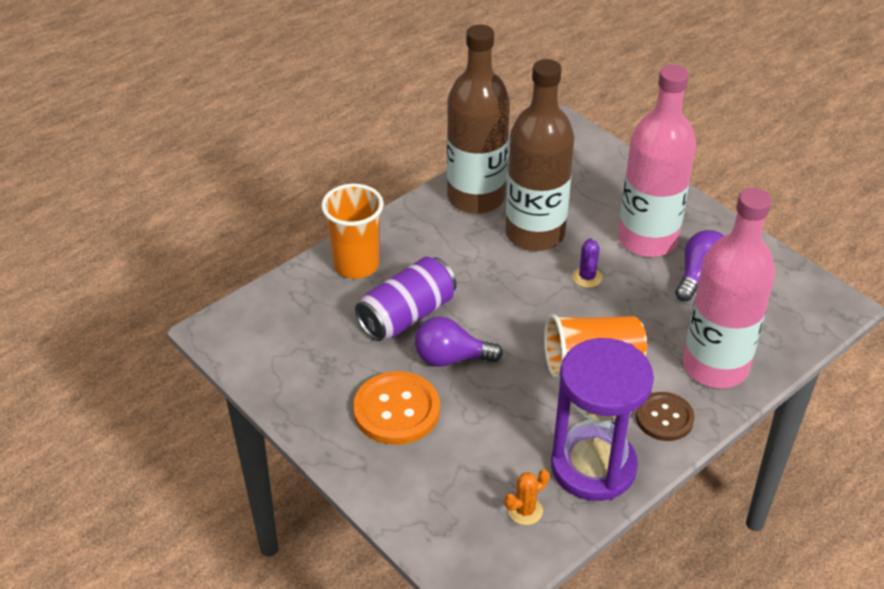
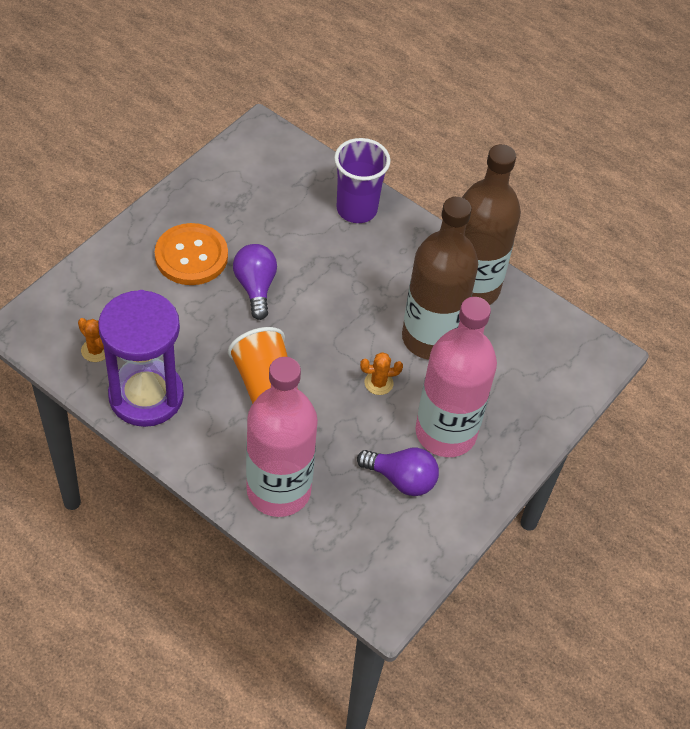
camera: 75 degrees right, 10 degrees up
orange cup [321,184,384,279] -> purple cup [334,138,391,223]
purple can [355,257,457,341] -> none
purple cactus [573,238,602,288] -> orange cactus [360,352,403,395]
brown button [636,392,695,441] -> none

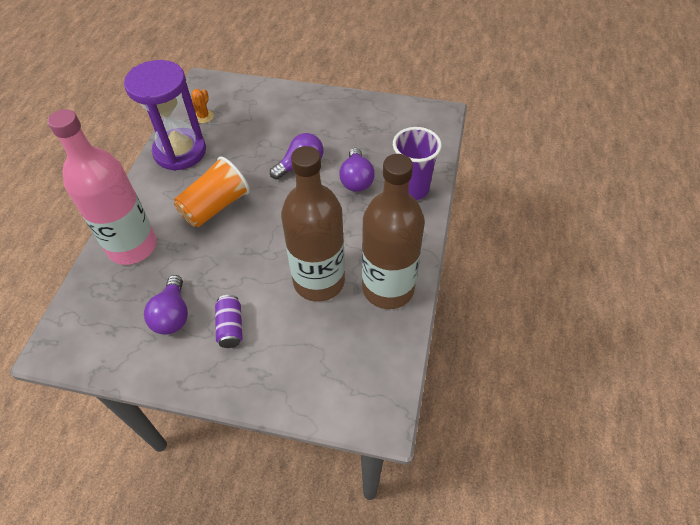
camera: 70 degrees right, 0 degrees up
orange button [155,223,228,285] -> none
orange cactus [360,352,403,395] -> none
pink bottle [415,297,497,457] -> purple can [215,295,243,348]
none -> purple light bulb [339,148,375,192]

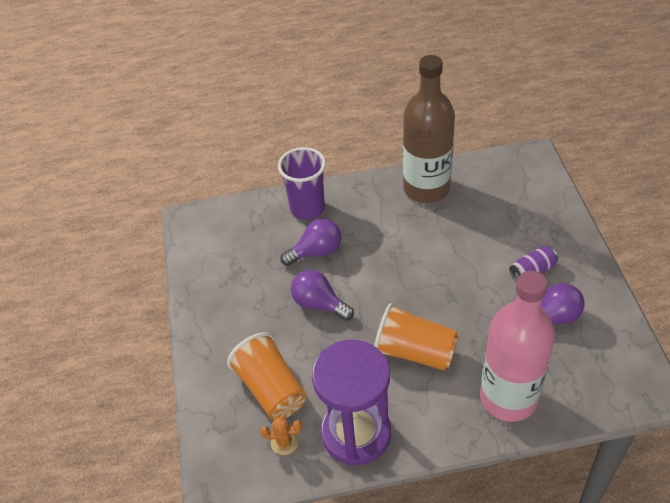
camera: 110 degrees left, 5 degrees down
brown bottle [281,146,345,302] -> none
none -> orange cup [227,332,306,420]

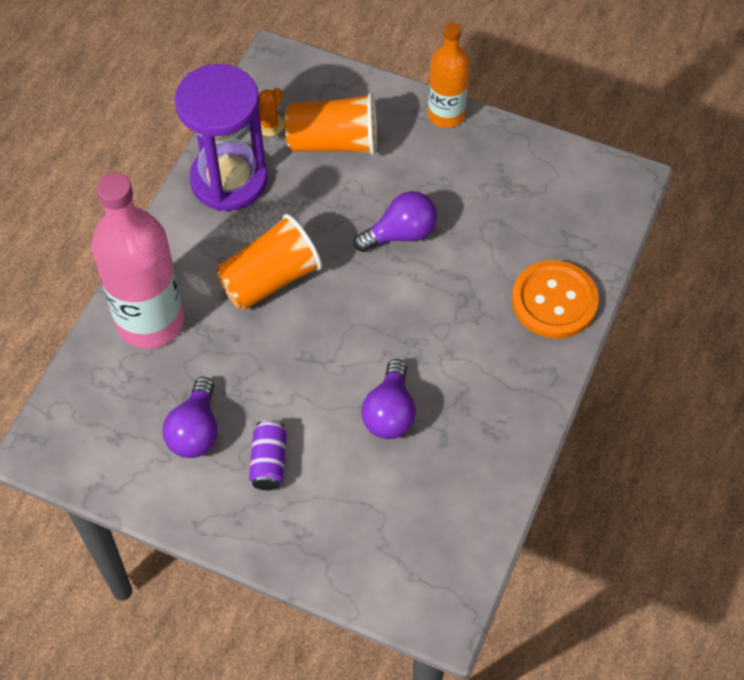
camera: 120 degrees right, 10 degrees up
purple cup [278,147,326,220] -> orange button [512,260,599,339]
purple light bulb [281,218,341,266] -> purple light bulb moved to [361,359,416,439]
brown bottle [403,55,455,203] -> none
none -> orange bottle [428,23,470,128]

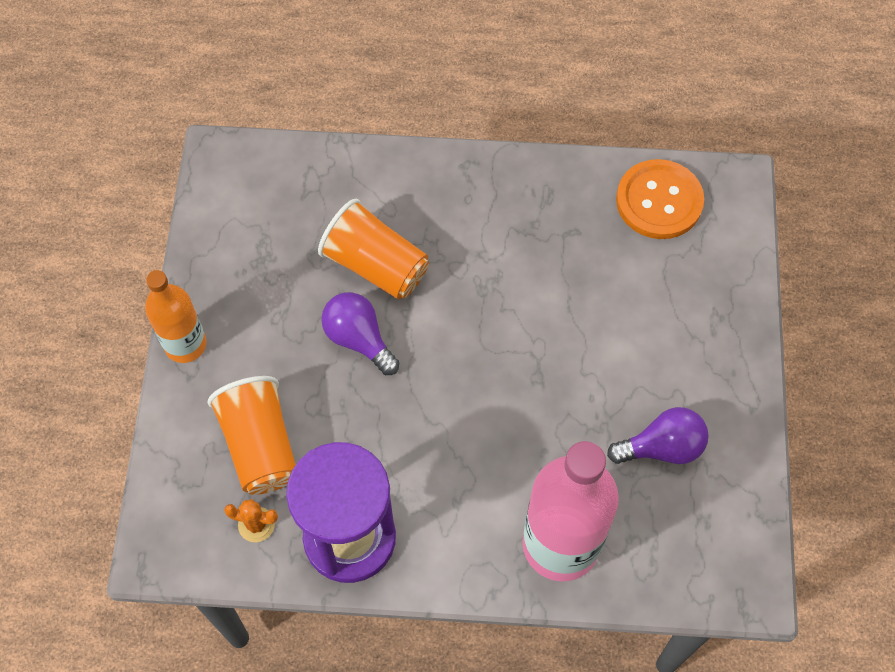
camera: 110 degrees left, 5 degrees up
orange cup [215,214,322,310] -> orange cup moved to [318,199,429,299]
purple can [249,420,287,490] -> none
purple light bulb [361,359,416,439] -> none
orange button [512,260,599,339] -> orange button moved to [616,159,704,239]

